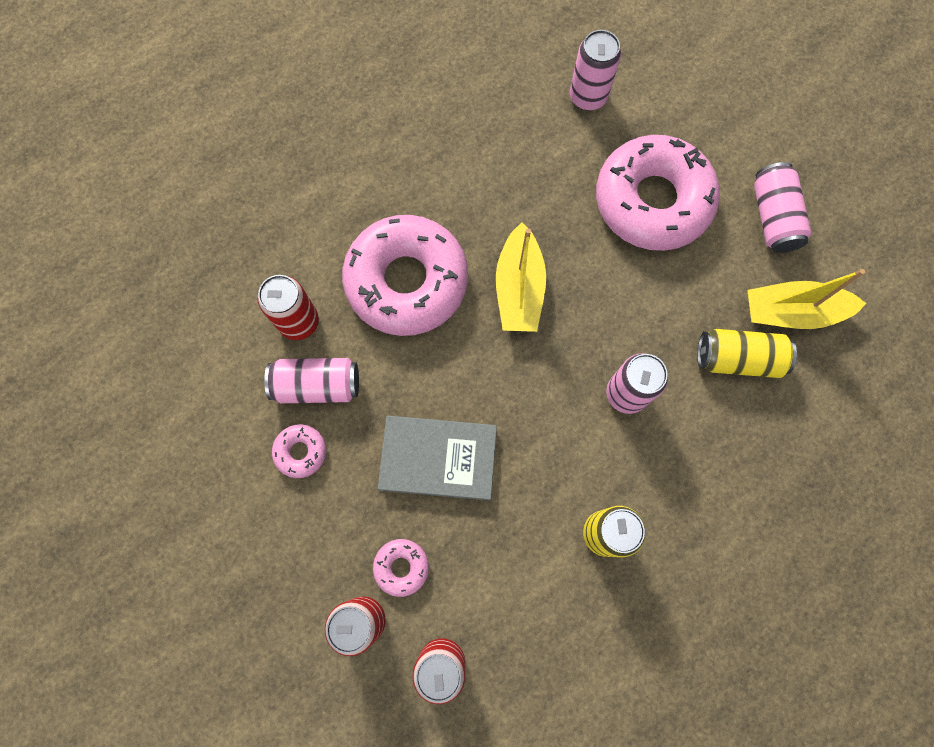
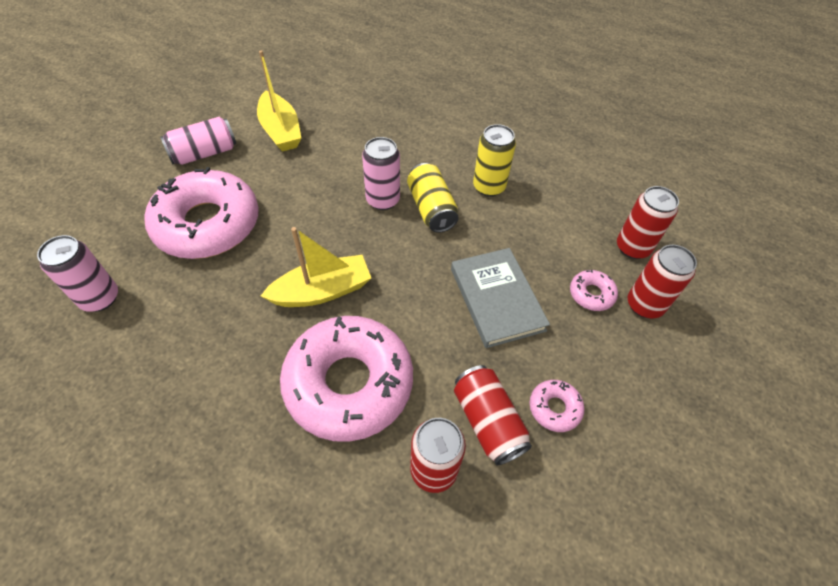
camera: 115 degrees left, 20 degrees down
pink can [264,358,359,403] -> red can [454,365,532,465]
yellow can [697,329,797,378] -> yellow can moved to [407,163,459,233]

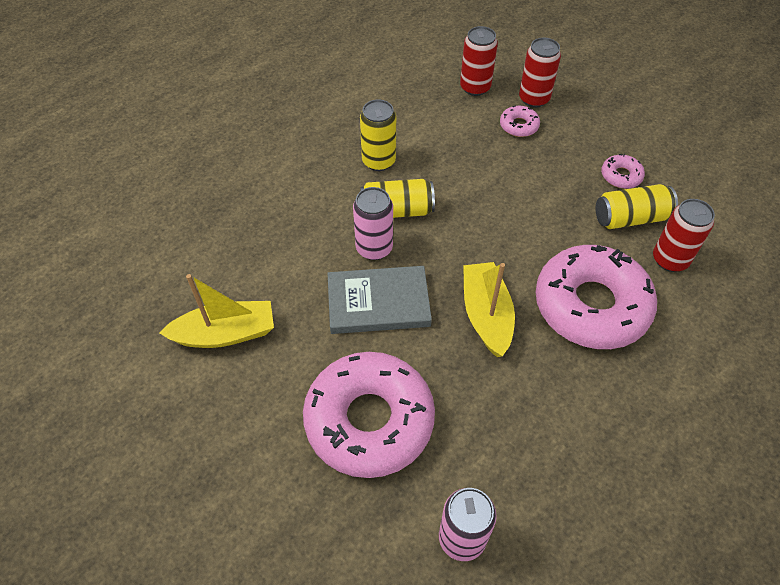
camera: 75 degrees left, 0 degrees up
pink can [160,117,236,165] -> none
grey book [451,248,550,348] -> grey book moved to [327,266,432,334]
red can [454,365,532,465] -> yellow can [596,184,678,229]

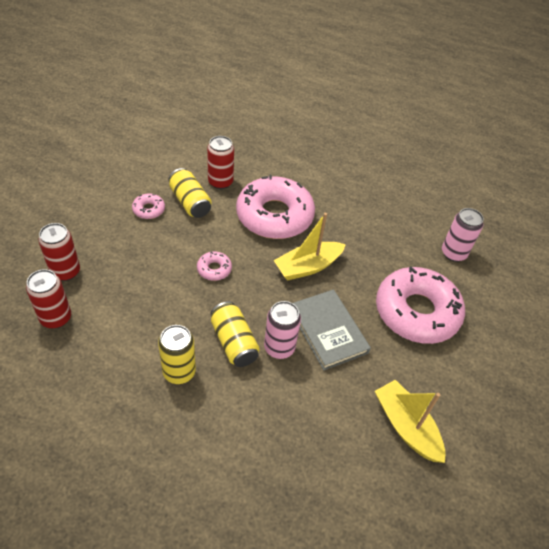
camera: 115 degrees left, 5 degrees down
pink donut [500,106,540,137] -> pink donut moved to [197,251,232,281]

